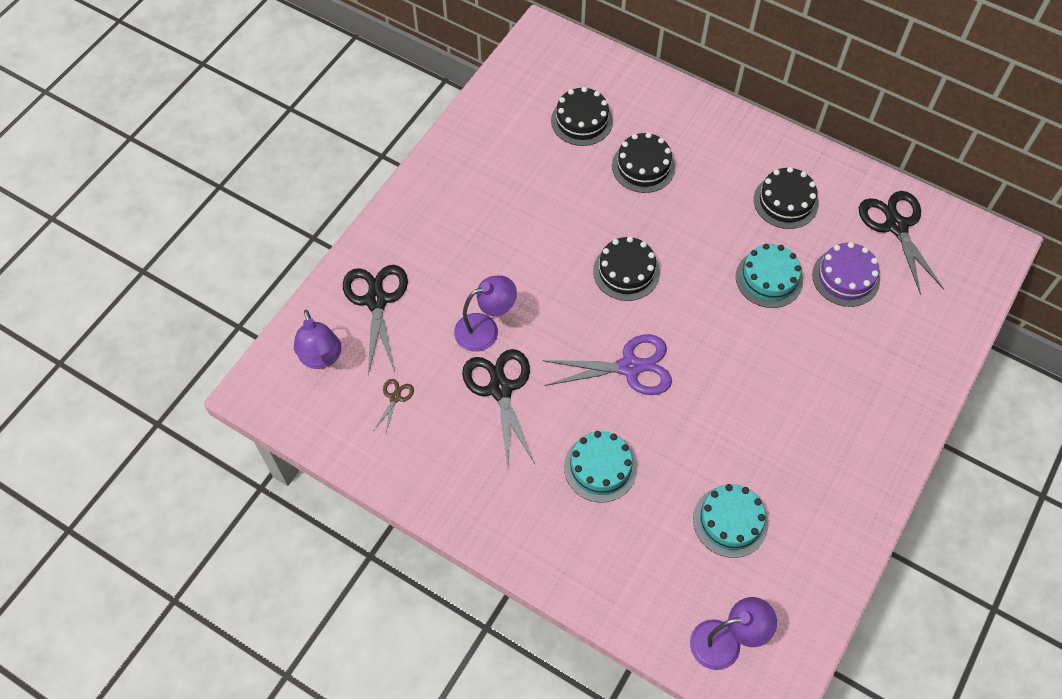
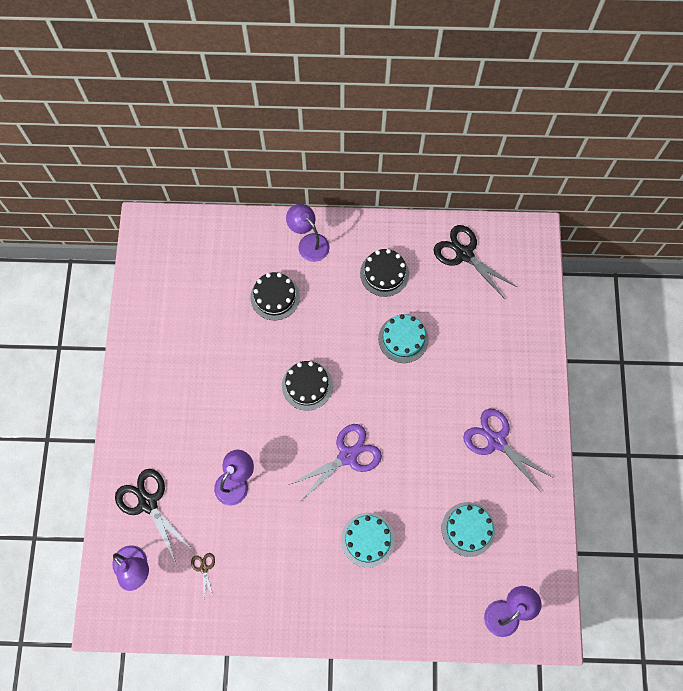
camera: 30 degrees left, 10 degrees up
black scissors [462,349,535,467] -> none
black cake [551,87,613,146] -> none
purple cake [812,242,880,307] -> none
none -> purple lamp [286,204,330,262]
none -> purple scissors [463,409,554,493]

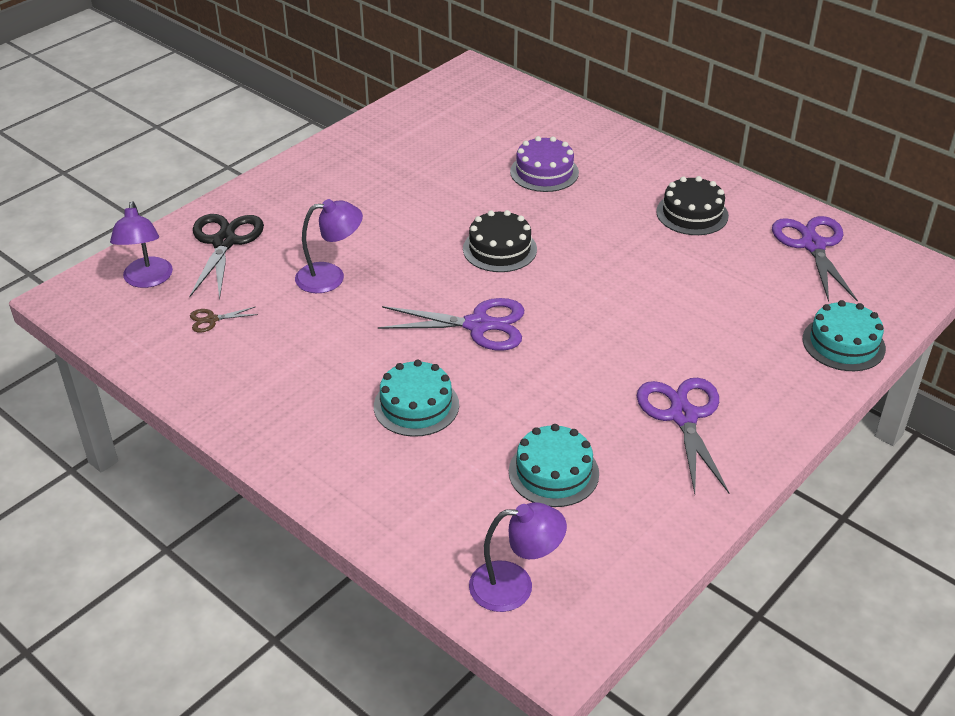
camera: 40 degrees right, 30 degrees down
brown scissors [191,553,215,597] -> brown scissors turned 135 degrees counterclockwise [190,306,258,333]
black cake [250,272,300,320] -> purple cake [510,136,579,192]
purple lamp [286,204,330,262] -> none
turquoise cake [378,314,429,363] -> turquoise cake moved to [803,300,886,371]
black scissors [434,225,517,299] -> purple scissors [772,216,858,302]

